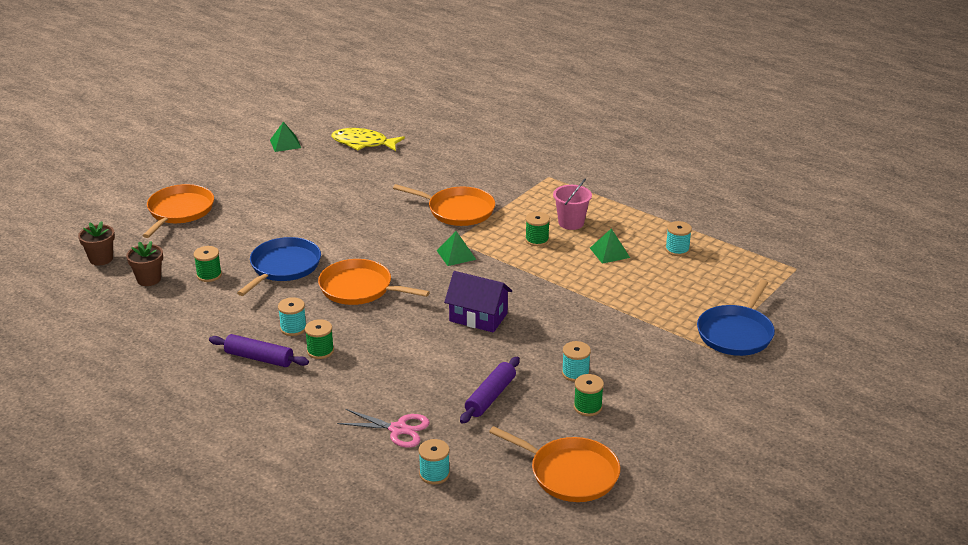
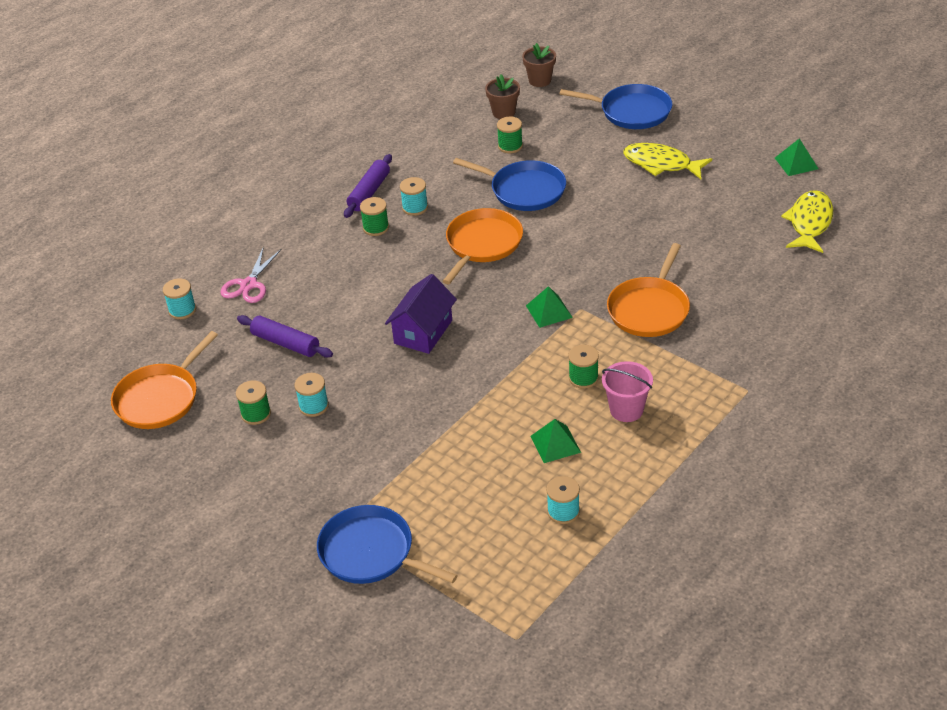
camera: 95 degrees right, 10 degrees up
orange pan [143,184,214,238] -> blue pan [560,84,673,129]
none -> yellow fish [623,143,712,179]

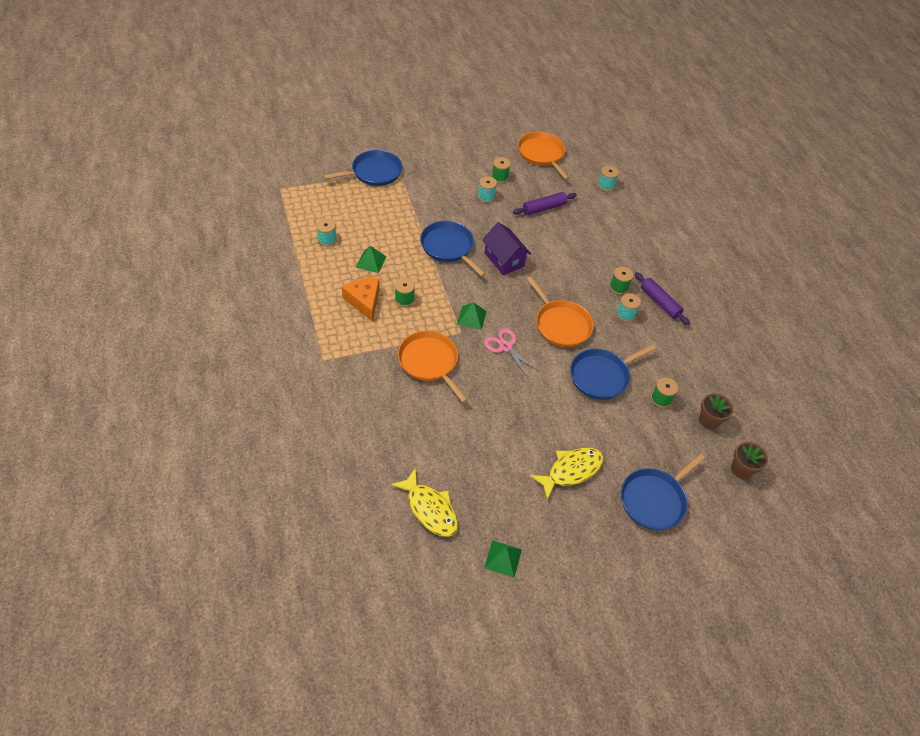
camera: 115 degrees right, 10 degrees up
pink scissors [220,246,282,303] -> pink scissors moved to [484,328,540,378]
pink bucket [602,361,653,422] -> orange cheese [342,278,380,322]
none -> blue pan [420,221,486,277]

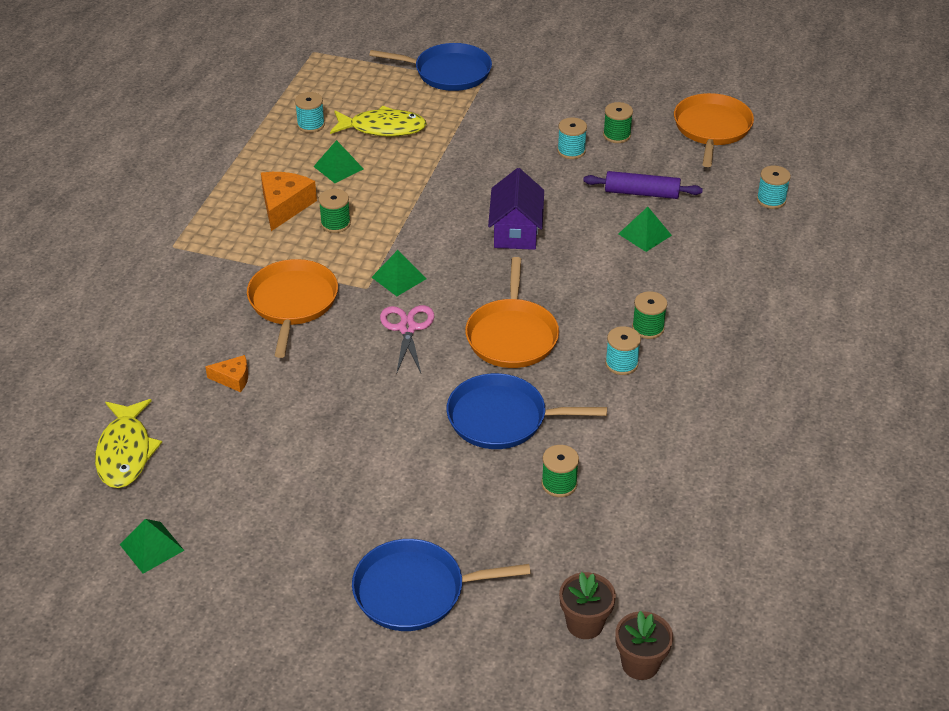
camera: 40 degrees right, 10 degrees down
blue pan [420,221,486,277] -> none
yellow fish [530,448,604,500] -> yellow fish moved to [330,106,427,137]
purple rolling pin [635,272,690,325] -> none
brown flower pot [699,393,734,429] -> brown flower pot moved to [615,611,673,680]
none -> orange cheese [205,355,248,392]
none -> green pyramid [619,207,672,252]

